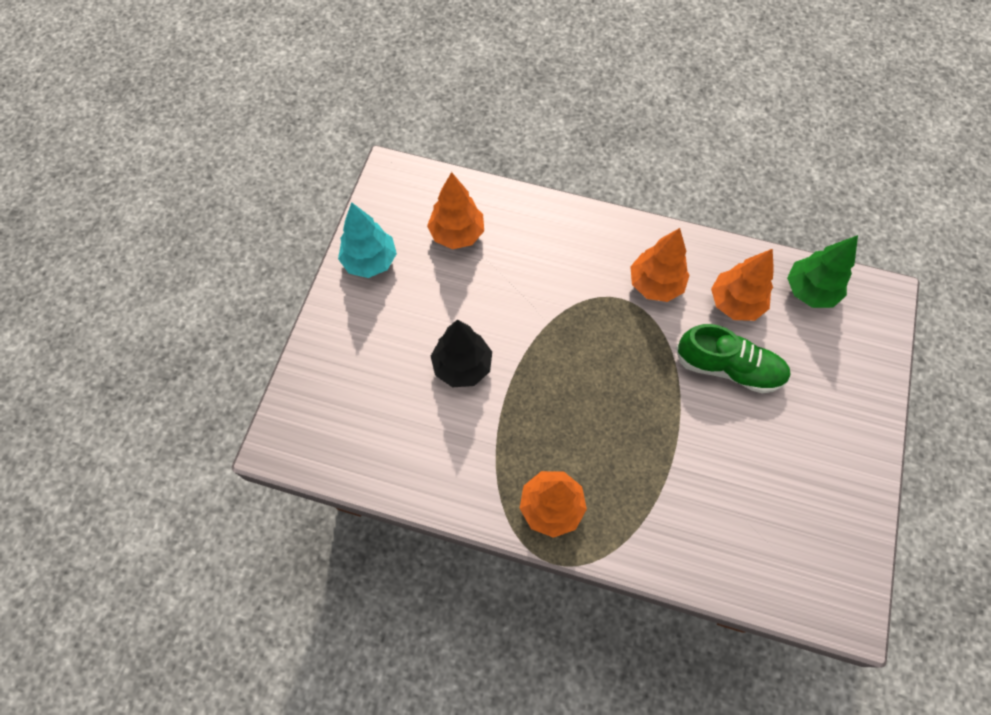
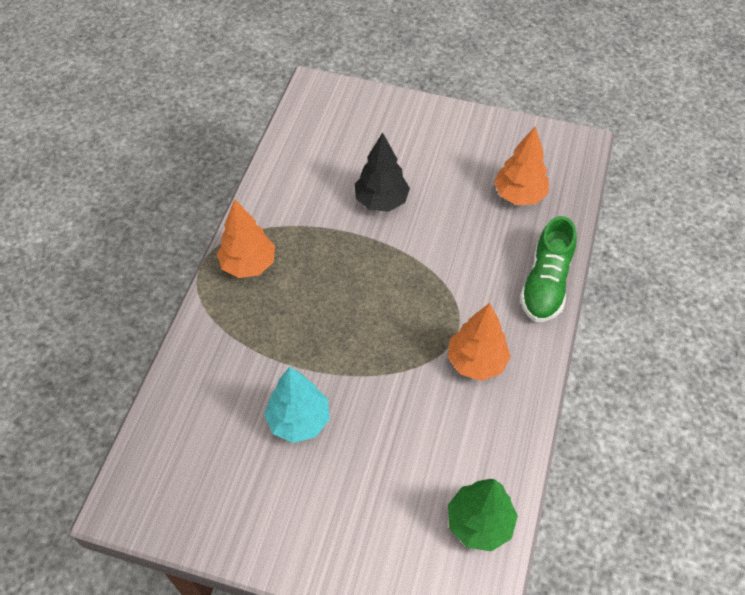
camera: 90 degrees right, 10 degrees down
turquoise tree [338,202,397,278] -> turquoise tree moved to [264,367,330,443]
green shoe [676,324,790,393] -> green shoe moved to [520,216,577,322]
orange tree [711,249,774,321] -> none

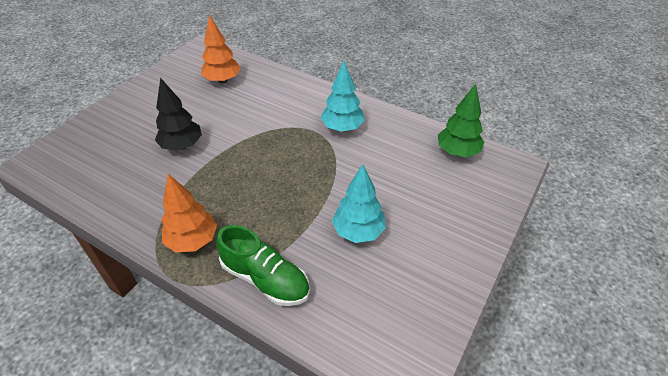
camera: 75 degrees left, 10 degrees down
orange tree [448,303,511,381] -> turquoise tree [321,61,365,132]
green shoe [520,216,577,322] -> green shoe moved to [216,225,310,306]

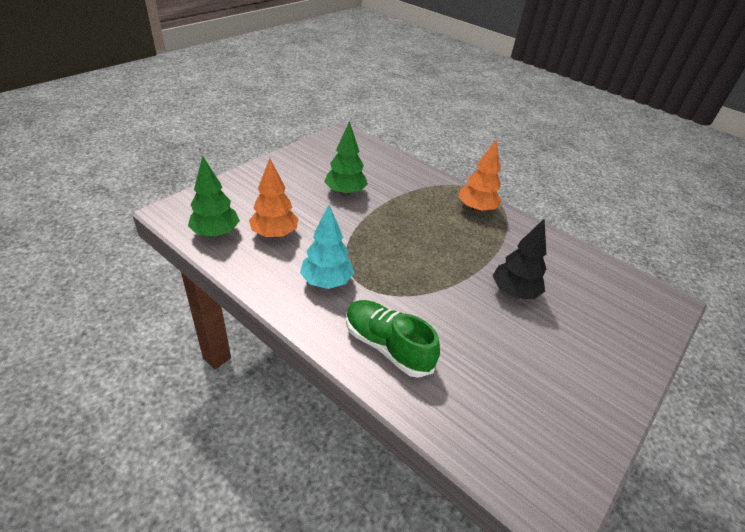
camera: 175 degrees left, 5 degrees down
orange tree [201,15,241,83] -> orange tree moved to [249,158,299,238]
green shoe [216,225,310,306] -> green shoe moved to [346,300,440,378]
turquoise tree [332,164,386,243] -> green tree [324,121,368,196]

